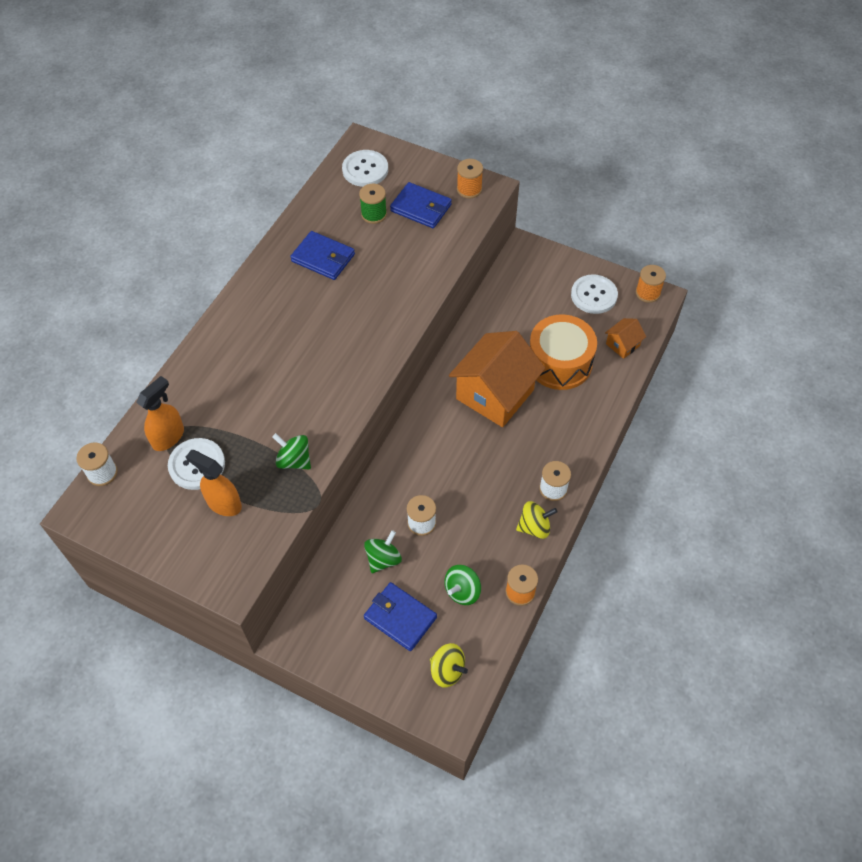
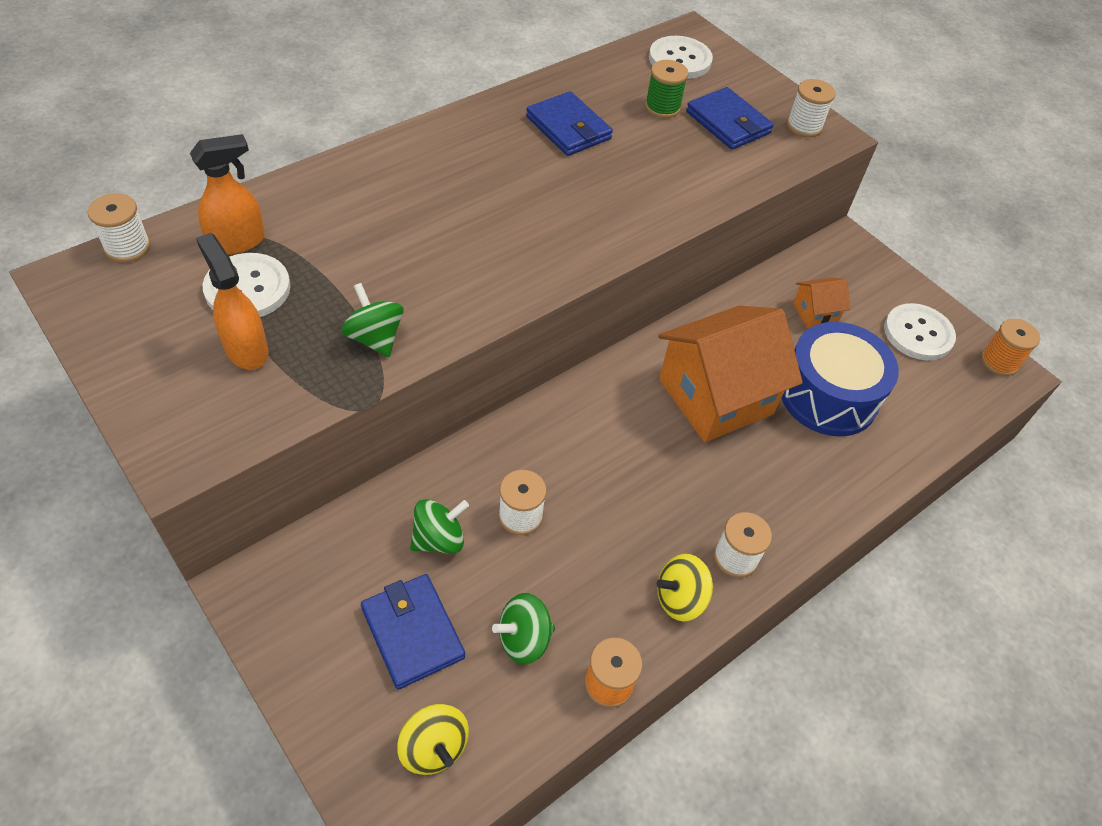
camera: 20 degrees right, 5 degrees down
orange spool [457,159,483,198] -> white spool [787,79,836,137]
yellow spinning top [516,501,558,539] -> yellow spinning top turned 150 degrees clockwise [657,554,713,622]
orange drum [530,315,597,390] -> blue drum [782,322,899,436]
orange house [605,318,646,359] -> orange house moved to [793,277,850,328]

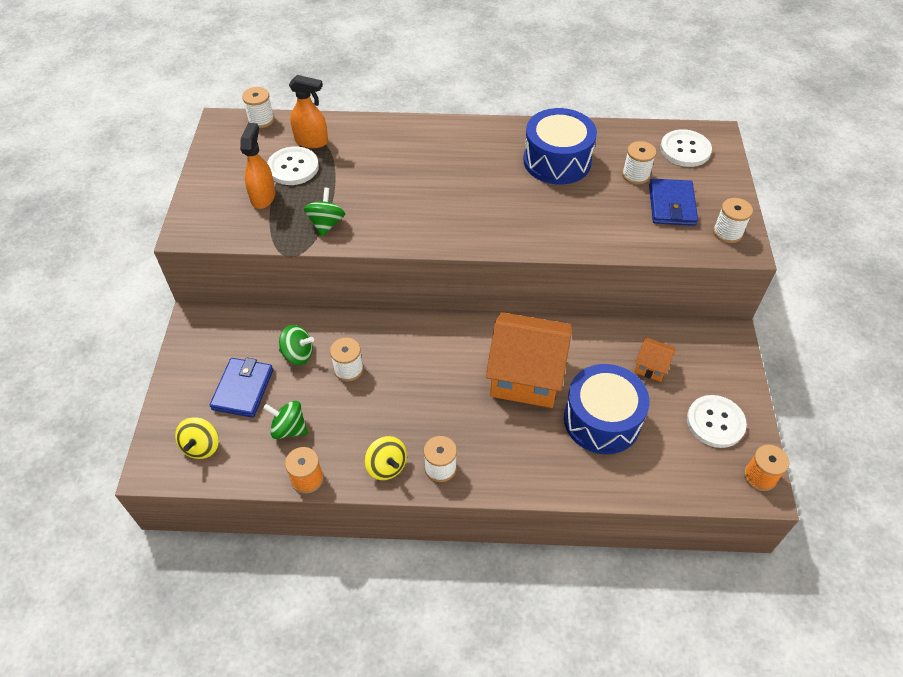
camera: 45 degrees right, 0 degrees up
blue wallet [526,91,613,156] -> blue drum [523,108,597,185]
green spool [645,60,688,118] -> white spool [622,141,656,185]
yellow spinning top [657,554,713,622] -> yellow spinning top turned 150 degrees counterclockwise [365,436,407,480]

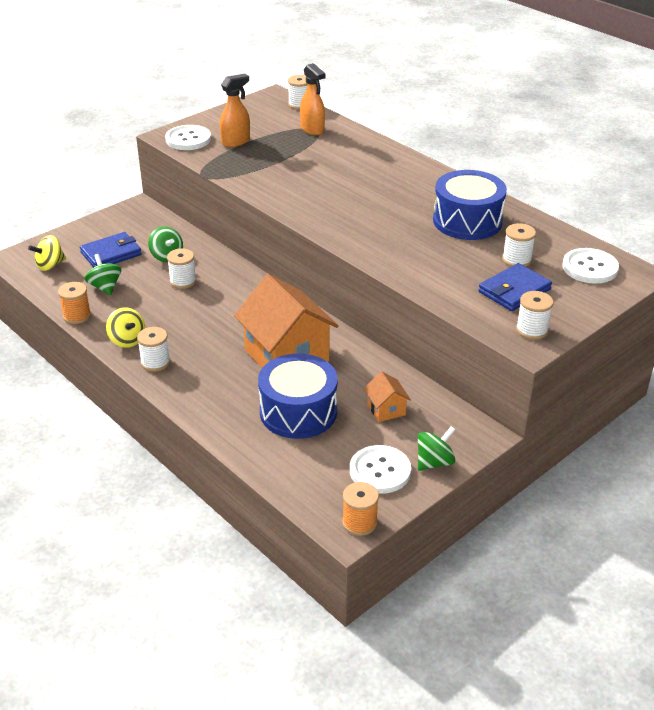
camera: 45 degrees right, 15 degrees down
white button [267,146,319,185] -> white button moved to [165,125,211,150]
green spinning top [304,188,345,237] -> green spinning top moved to [418,426,455,471]
yellow spinning top [365,436,407,480] -> yellow spinning top turned 45 degrees counterclockwise [106,308,145,348]

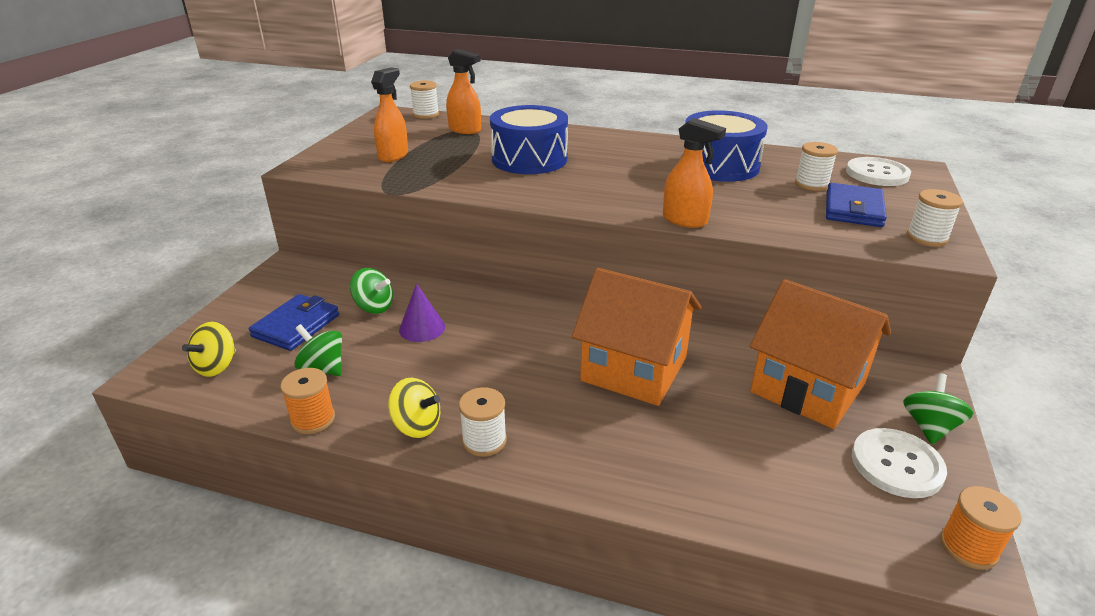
camera: 30 degrees left, 5 degrees down
white button [165,125,211,150] -> none
white spool [167,248,196,289] -> purple cone [399,284,445,342]
blue drum [258,354,338,439] -> blue drum moved to [490,105,568,174]
orange house [364,372,411,422] -> orange house [750,279,891,429], size x2.25
none -> orange spray bottle [663,118,726,228]

